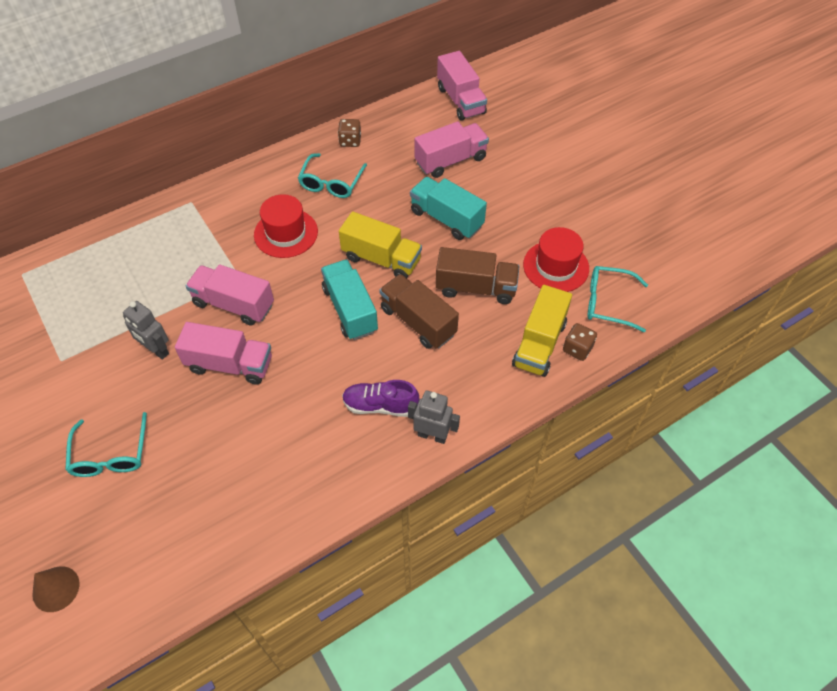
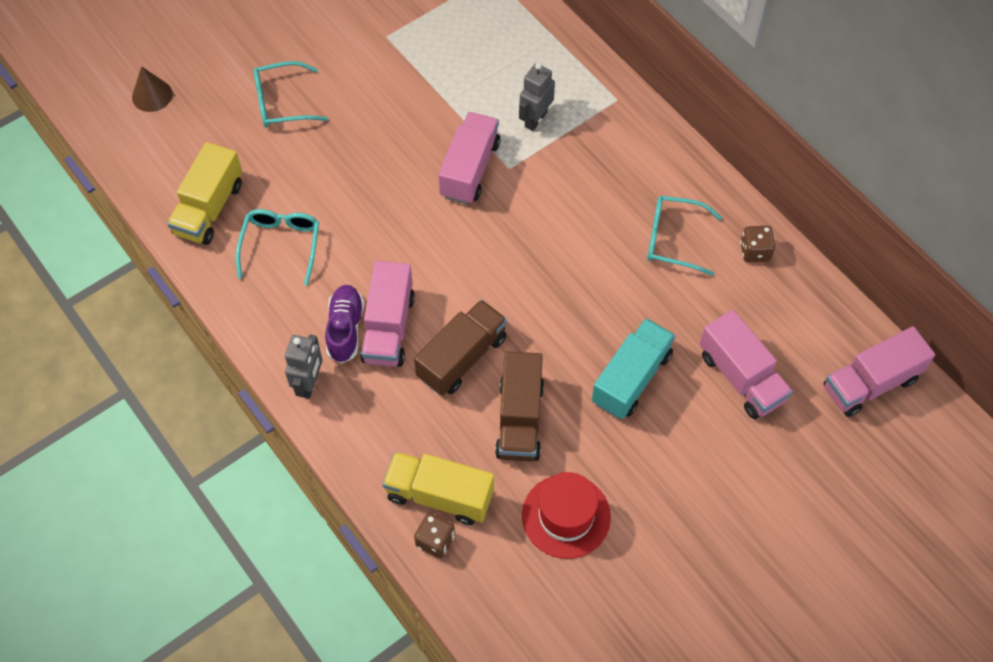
camera: 85 degrees right, 5 degrees up
grey robot [123,301,169,360] -> grey robot moved to [519,63,555,131]
pink truck [175,322,272,385] -> pink truck moved to [360,261,415,367]
red hat [254,194,318,258] -> none
turquoise truck [321,259,378,340] -> none
yellow truck [339,211,422,278] -> yellow truck moved to [167,142,242,245]
turquoise glasses [588,266,648,332] -> turquoise glasses moved to [236,209,319,285]

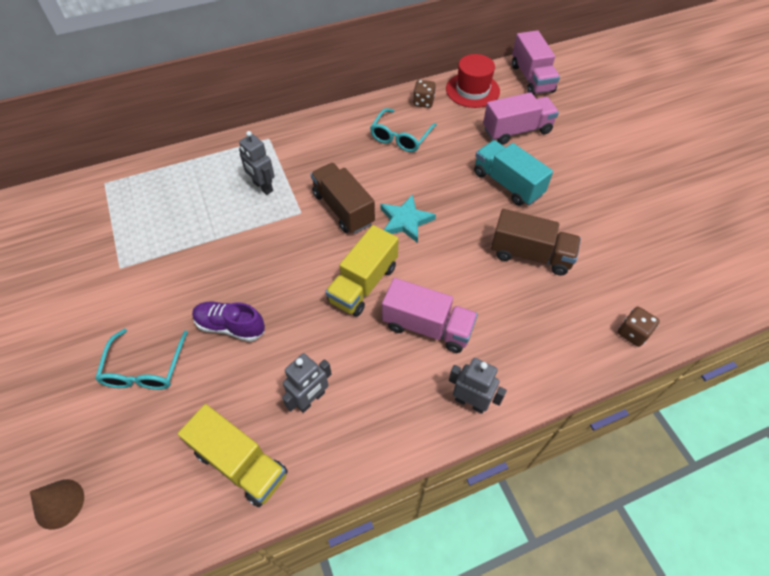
camera: 75 degrees left, 5 degrees down
turquoise glasses [236,209,319,285] -> grey robot [282,353,332,413]
purple shoe [325,285,364,363] -> purple shoe moved to [192,302,265,342]
yellow truck [382,452,494,525] -> yellow truck moved to [325,225,399,317]
brown truck [414,299,507,396] -> brown truck moved to [311,163,375,234]
pink truck [438,112,500,204] -> none
red hat [522,472,611,559] -> red hat moved to [446,54,500,108]
none -> turquoise star [380,194,436,243]

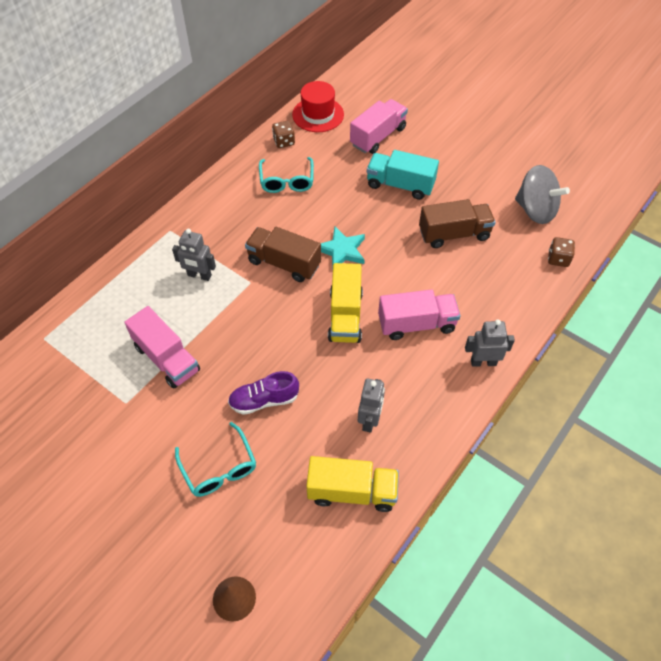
camera: 30 degrees left, 0 degrees up
pink truck [512,30,560,95] -> pink truck moved to [124,306,200,389]
none -> grey spinning top [515,165,570,224]

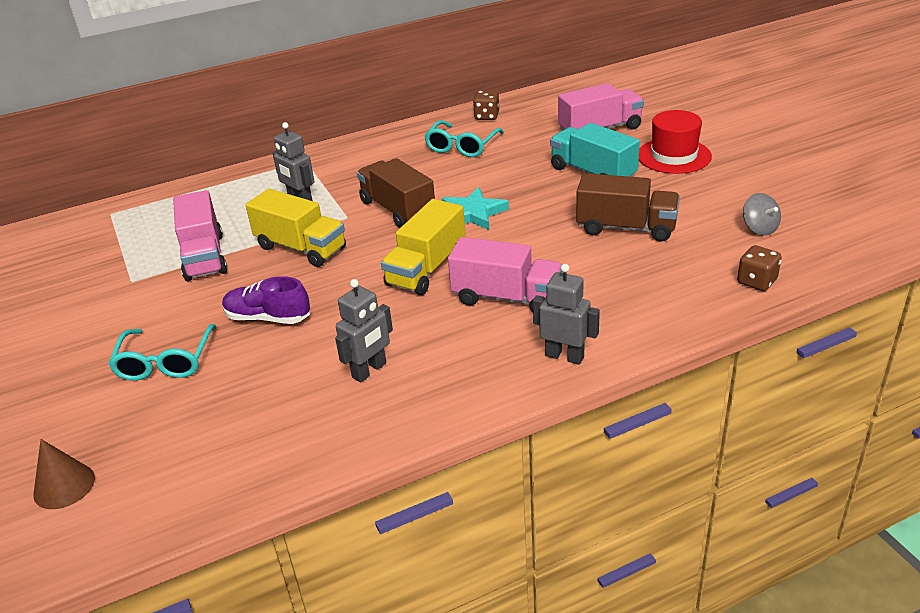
camera: 30 degrees right, 20 degrees down
red hat [292,81,344,132] -> red hat moved to [639,110,712,174]
yellow truck [306,456,399,512] -> yellow truck moved to [245,189,346,267]
grey spinning top [515,165,570,224] -> grey spinning top [743,193,781,236], size x0.52

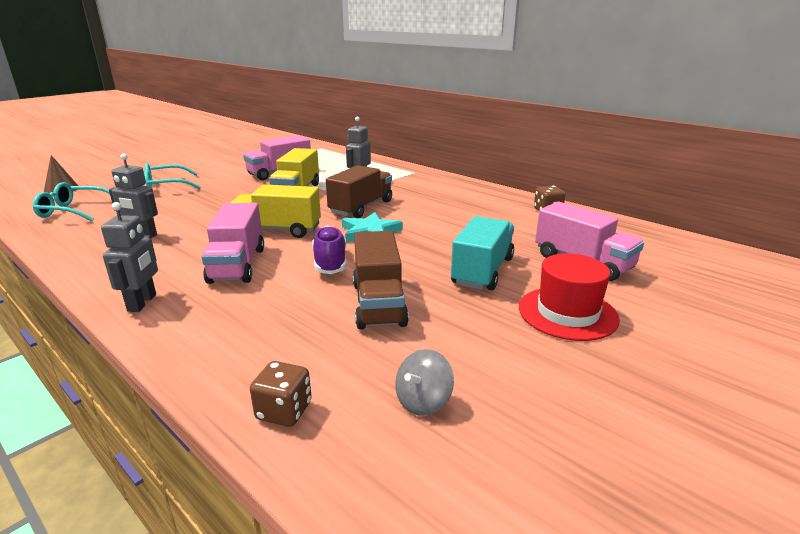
camera: 65 degrees right, 10 degrees down
purple shoe [222,276,310,324] -> purple shoe moved to [312,226,346,274]
turquoise glasses [424,120,504,157] -> turquoise glasses moved to [33,182,110,221]

